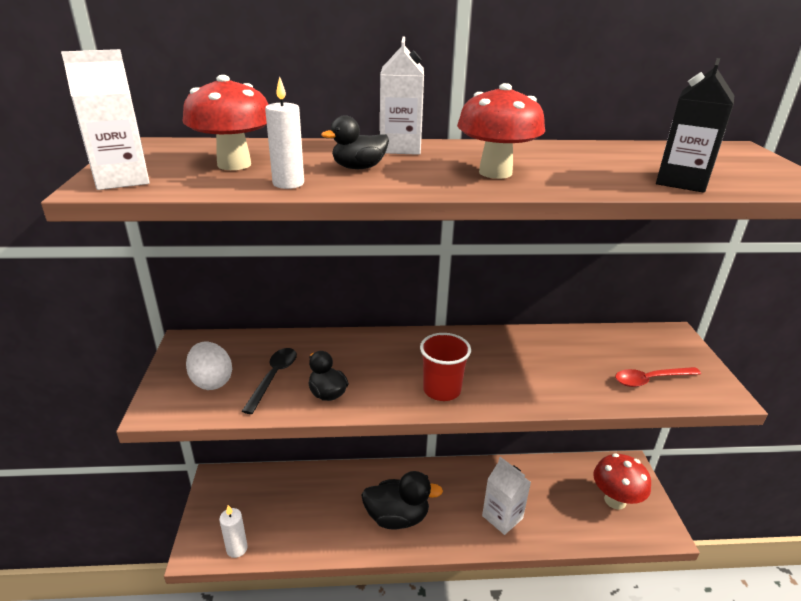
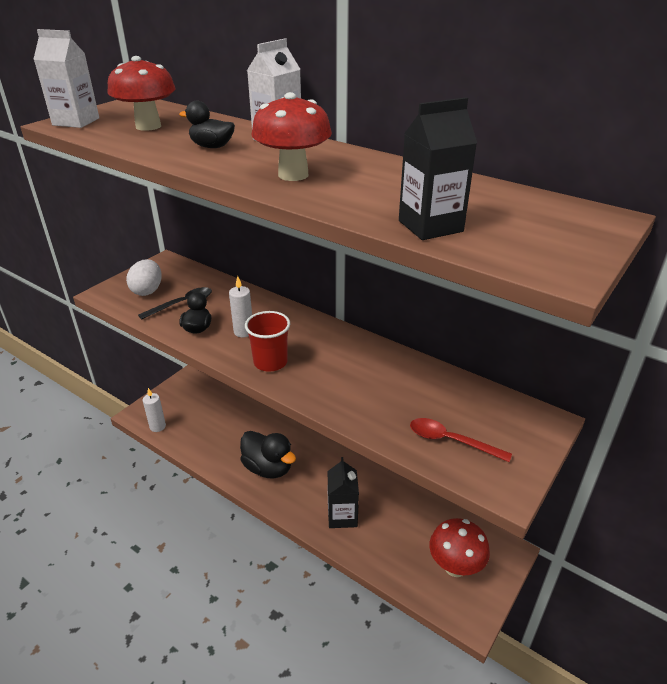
camera: 40 degrees right, 5 degrees up
white candle [265,76,304,189] -> white candle moved to [229,276,252,338]
white carton [482,457,531,535] -> black carton [328,457,359,528]

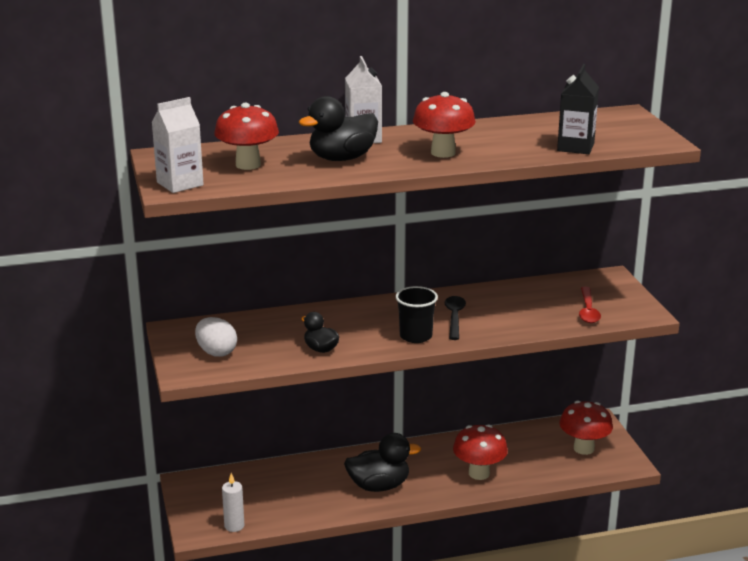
camera: 50 degrees left, 10 degrees down
black spoon [138,287,212,320] -> black spoon moved to [445,296,466,340]
black duck [179,101,235,148] -> black duck [299,96,378,161], size x1.71
white candle [229,276,252,338] -> none
red cup [245,311,290,372] -> black cup [395,286,438,343]
black carton [328,457,359,528] -> red mushroom [453,424,508,480]
red spoon [410,418,512,462] -> red spoon turned 60 degrees counterclockwise [579,287,601,323]

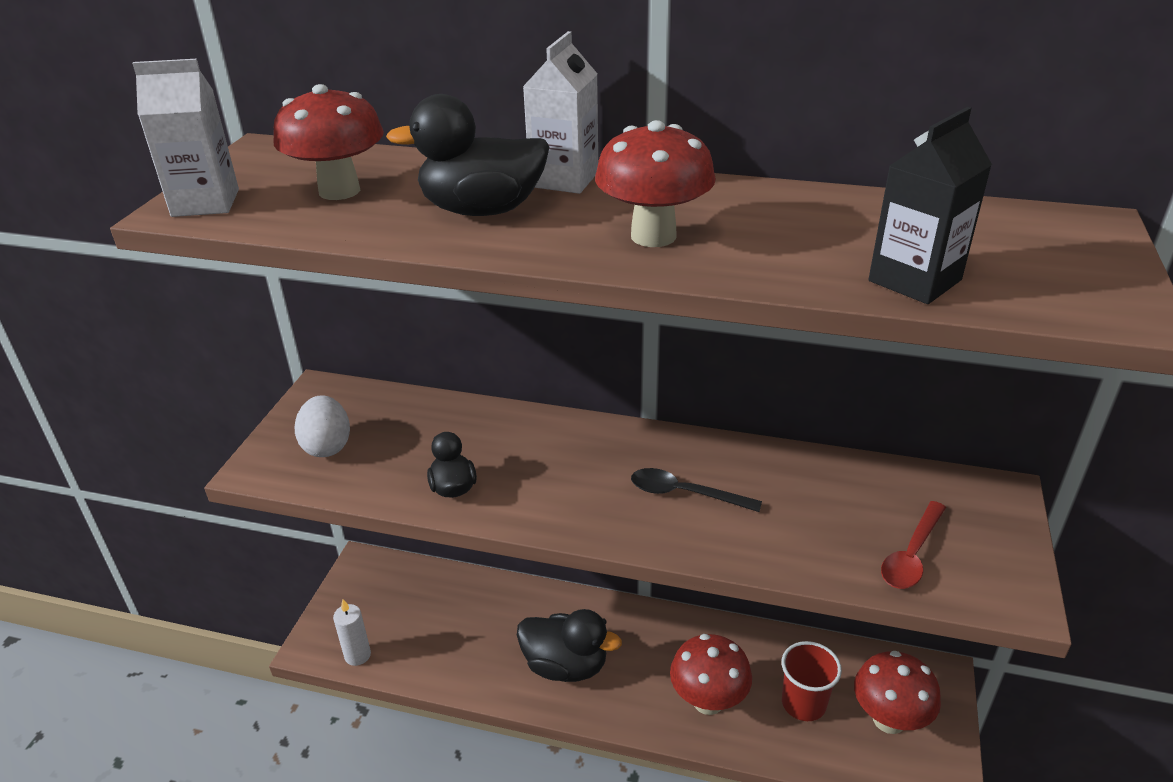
camera: 30 degrees right, 10 degrees up
black cup [395,286,438,343] -> none
black spoon [445,296,466,340] -> black spoon turned 105 degrees counterclockwise [631,468,762,512]
none -> red cup [782,641,842,721]

